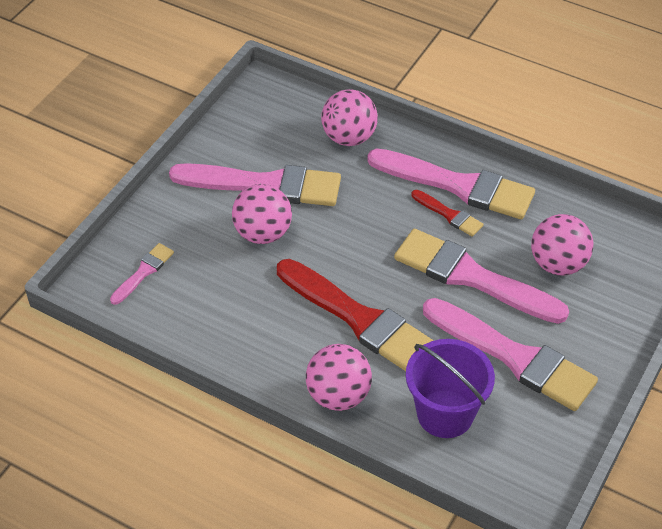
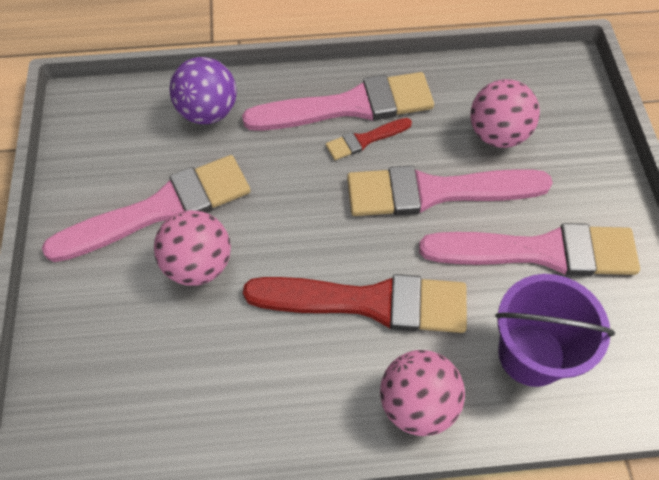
camera: 35 degrees left, 10 degrees up
pink brush [110,243,174,305] -> none
pink ball [321,89,378,146] -> purple ball [170,57,237,124]
red brush [411,190,484,237] -> red brush turned 150 degrees clockwise [326,118,412,160]

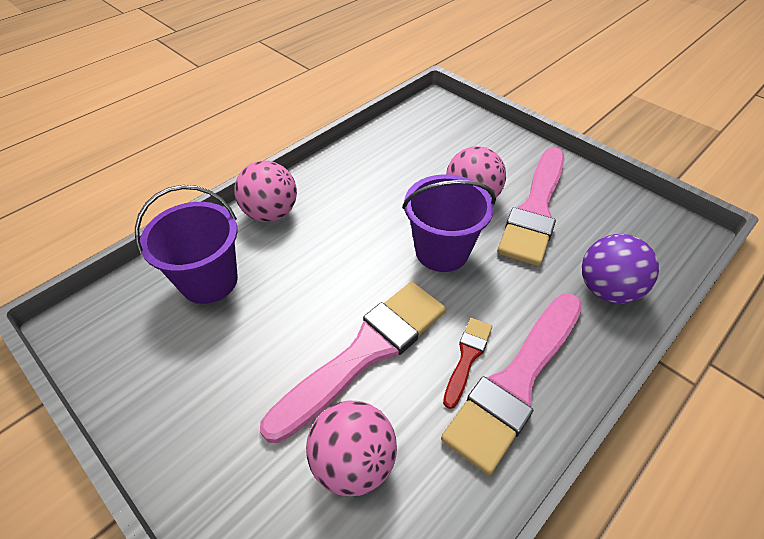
camera: 140 degrees right, 10 degrees down
red brush [243,274,467,333] -> none
pink brush [419,223,640,276] -> none
none -> purple bucket [402,174,496,272]

